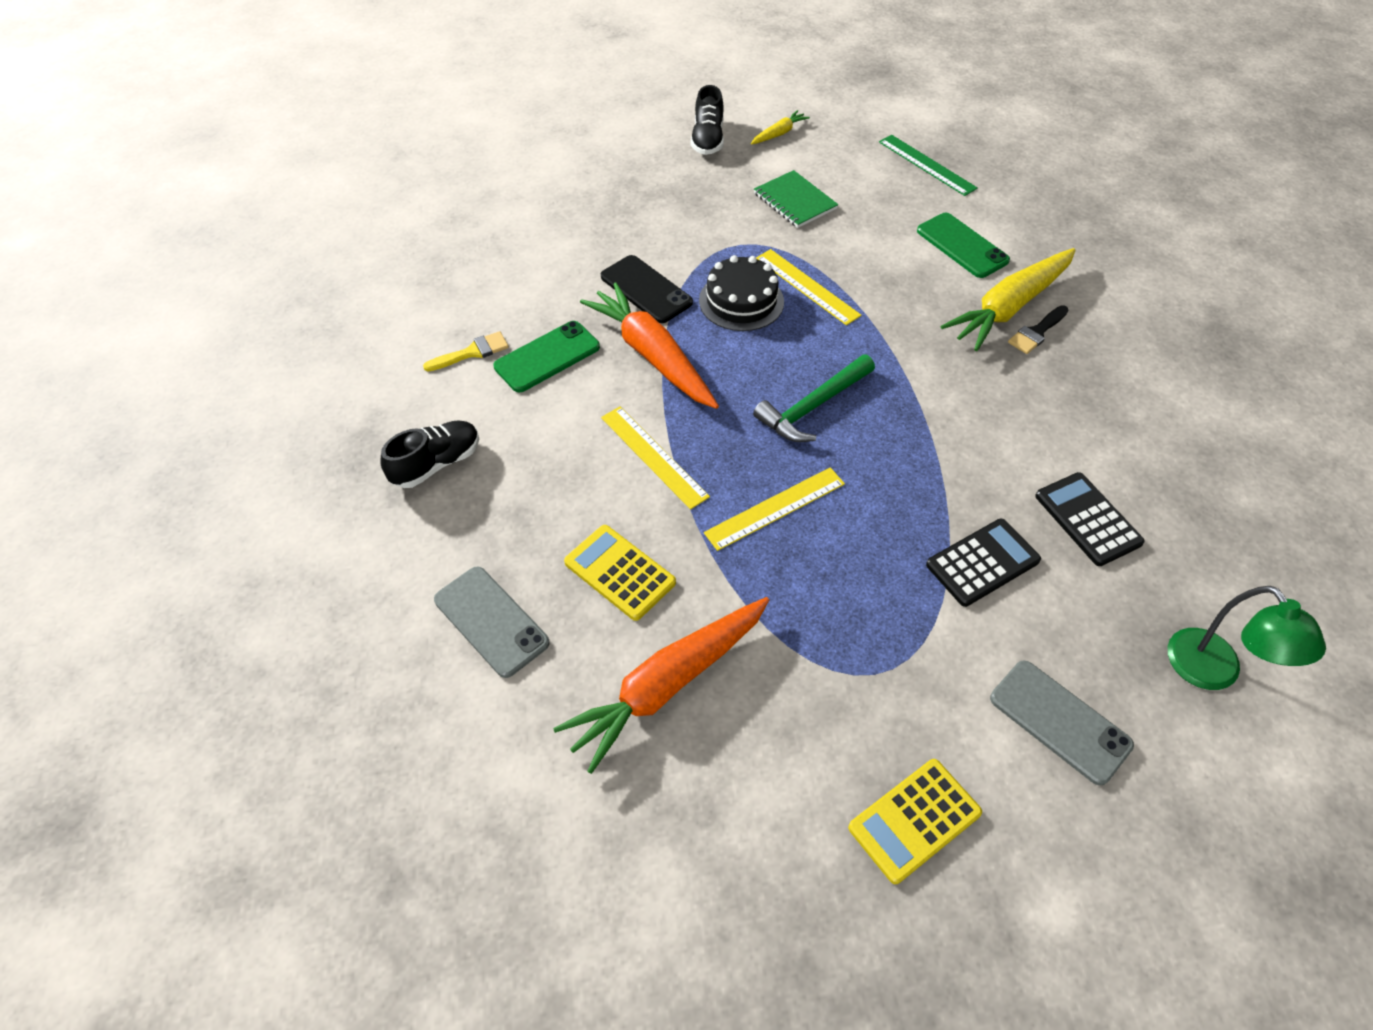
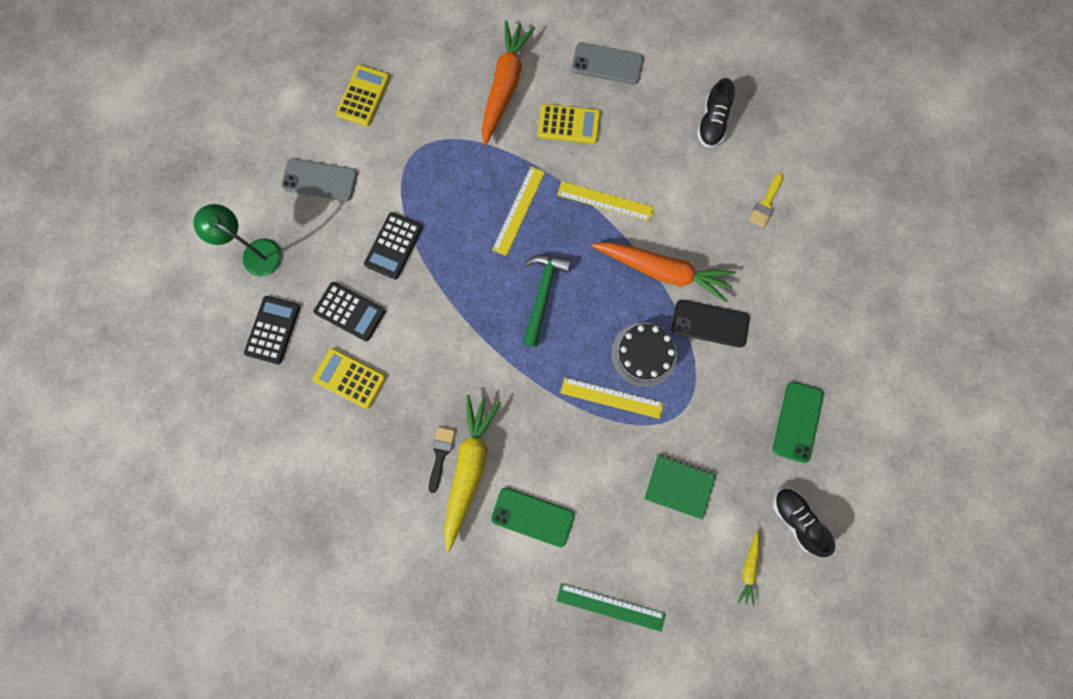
camera: 145 degrees right, 25 degrees up
green phone [493,321,600,392] -> green phone moved to [773,382,824,463]
none -> black calculator [244,296,300,364]
none -> yellow calculator [313,348,386,409]

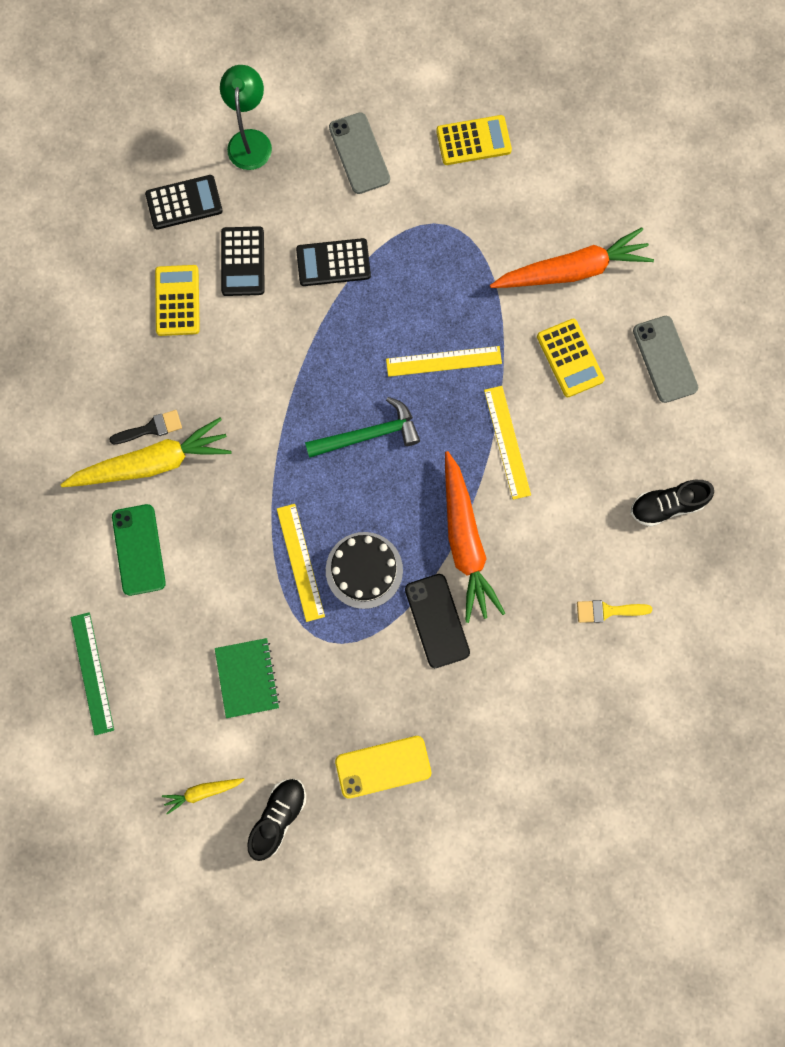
camera: 60 degrees right, 0 degrees up
green phone [773,382,824,463] -> yellow phone [335,736,431,799]

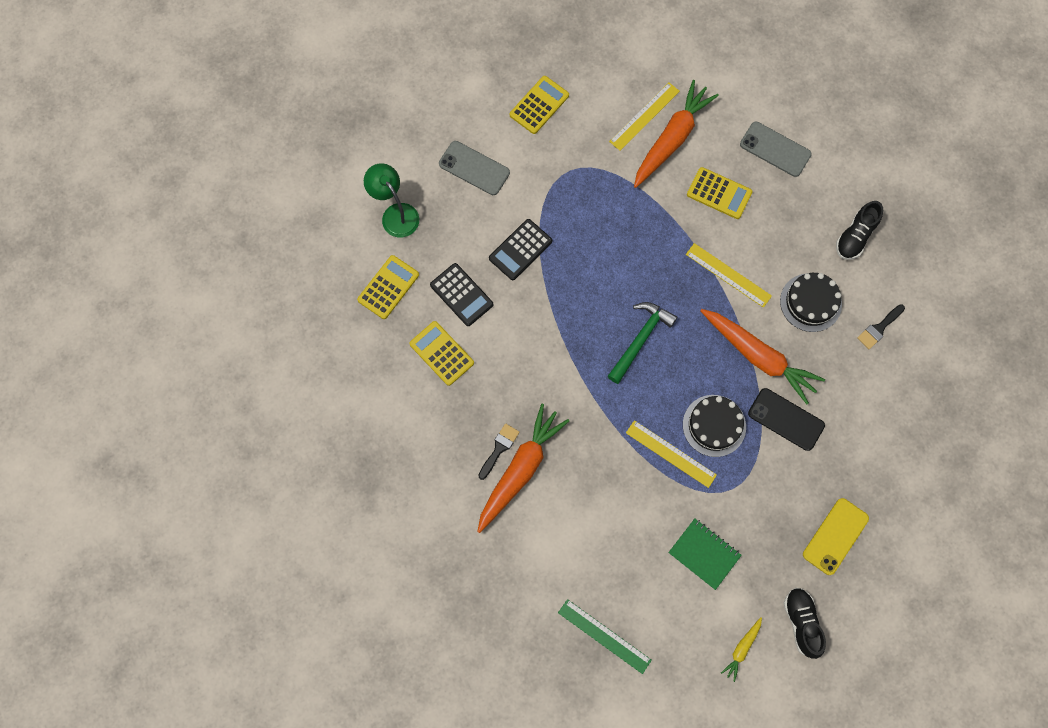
camera: 40 degrees left, 5 degrees down
yellow carrot [60,417,232,487] -> orange carrot [477,404,569,533]
green phone [112,504,166,596] -> none
black calculator [145,175,223,230] -> yellow calculator [357,255,419,319]
yellow ruler [386,346,502,377] -> yellow ruler moved to [609,82,680,151]
yellow brush [577,600,652,623] -> black brush [857,304,905,349]
none -> black cake [780,273,842,332]

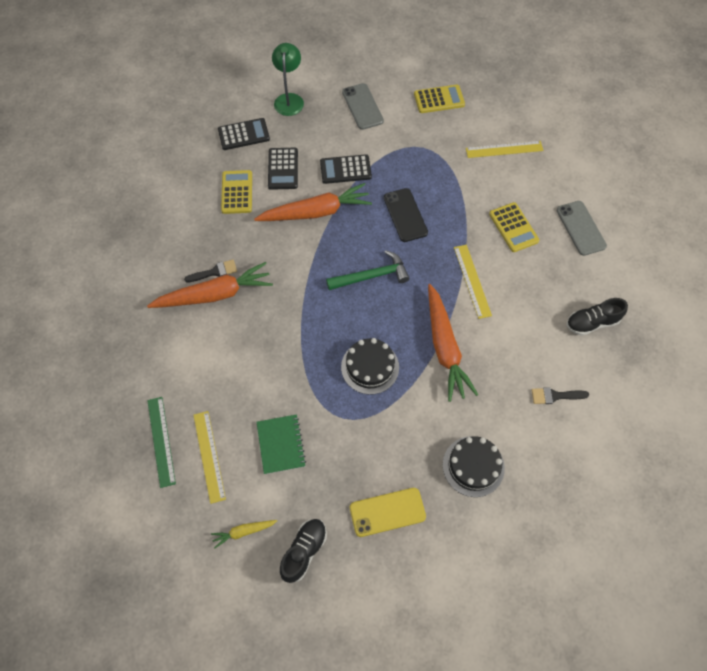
camera: 40 degrees right, 10 degrees down
yellow calculator [357,255,419,319] -> black calculator [218,118,270,150]
yellow ruler [626,420,717,488] -> yellow ruler moved to [193,411,226,504]
orange carrot [634,80,719,188] -> orange carrot moved to [254,183,372,221]
black phone [748,388,825,451] -> black phone moved to [383,188,428,242]
black cake [780,273,842,332] -> black cake moved to [443,436,505,497]

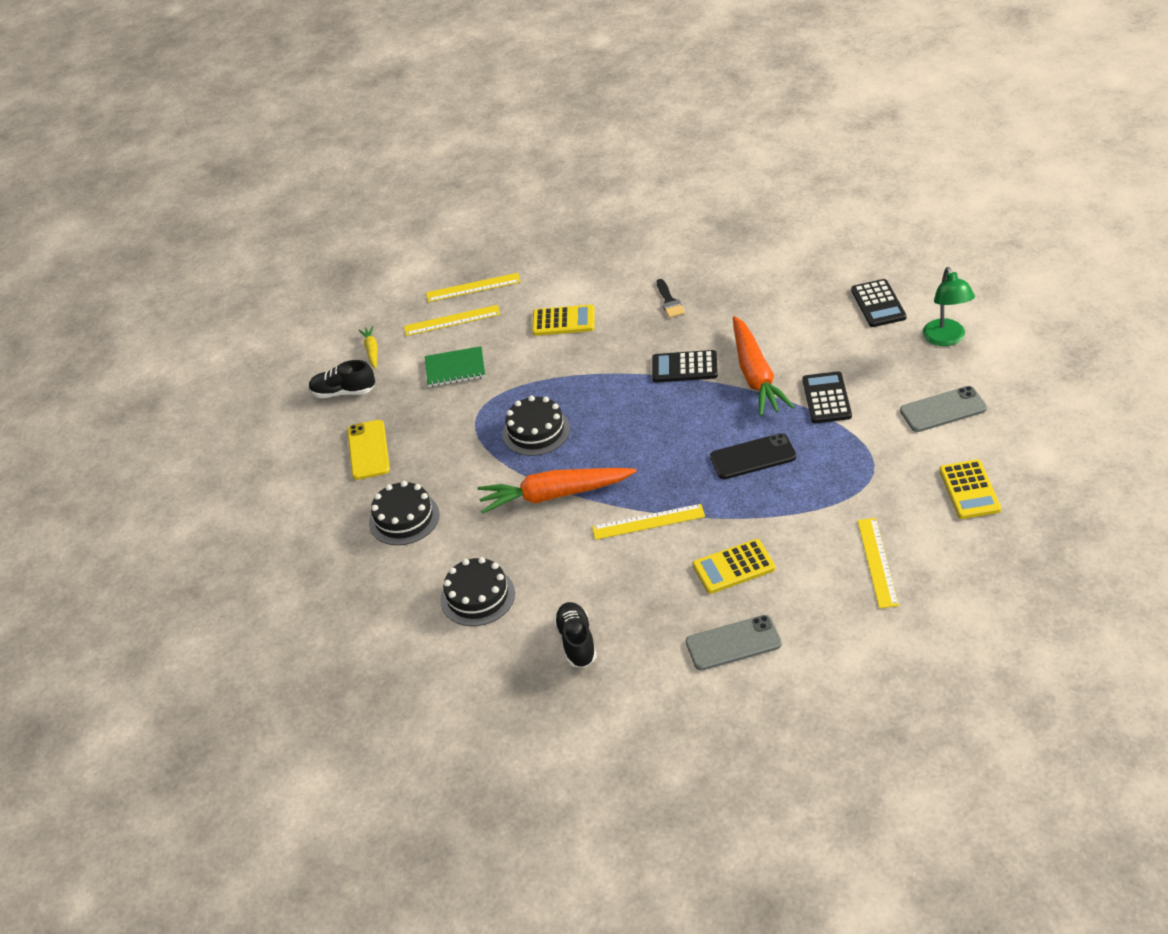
camera: 100 degrees right, 20 degrees down
orange carrot [147,262,273,308] -> none
green ruler [147,397,176,488] -> yellow ruler [426,273,521,302]
yellow calculator [221,170,252,214] -> yellow calculator moved to [532,304,595,336]
black calculator [268,148,298,190] -> black calculator moved to [652,350,718,382]
green lamp [272,43,304,116] -> green lamp turned 75 degrees clockwise [923,267,975,346]
black shoe [280,519,327,583] -> black shoe turned 150 degrees clockwise [309,360,375,398]
green hammer [326,250,410,290] -> none
black brush [532,387,589,404] -> black cake [441,557,515,626]

